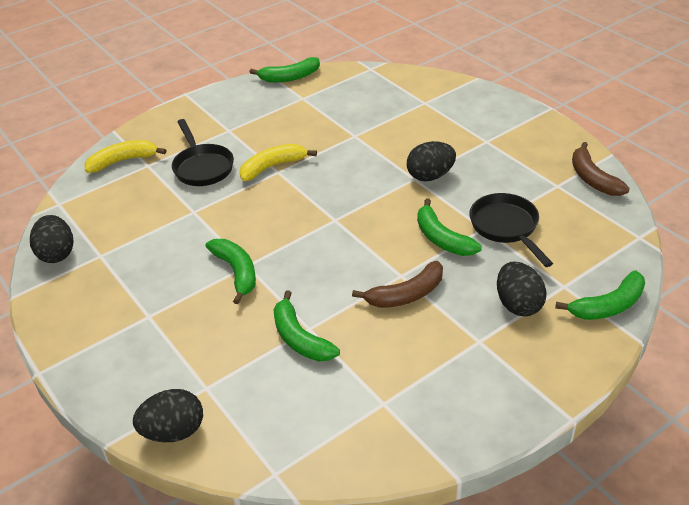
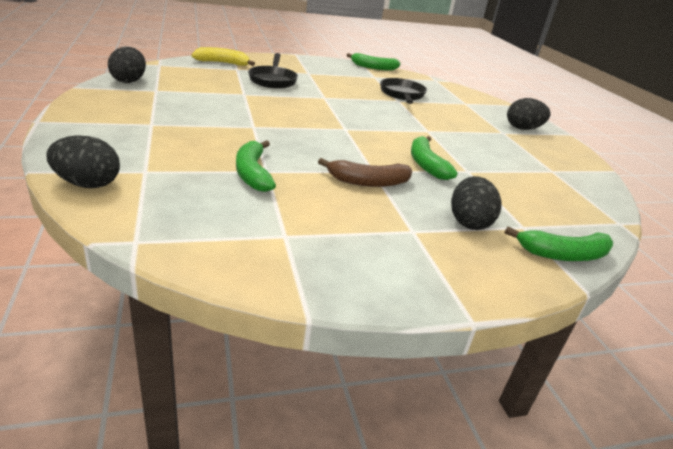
camera: 15 degrees right, 10 degrees down
green banana [205,239,256,304] -> none
yellow banana [240,144,317,181] -> none
black egg [407,141,456,182] -> black egg moved to [507,98,551,130]
black pan [469,193,553,267] -> black pan moved to [380,78,427,104]
brown banana [572,142,630,196] -> none

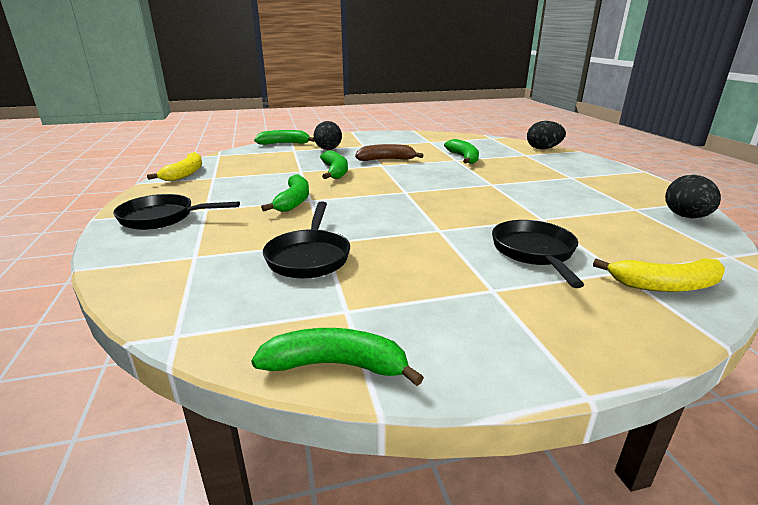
camera: 175 degrees left, 5 degrees down
black egg [507,98,551,130] -> black pan [113,194,240,230]
none -> yellow banana [147,152,202,181]
none -> green banana [261,174,309,212]

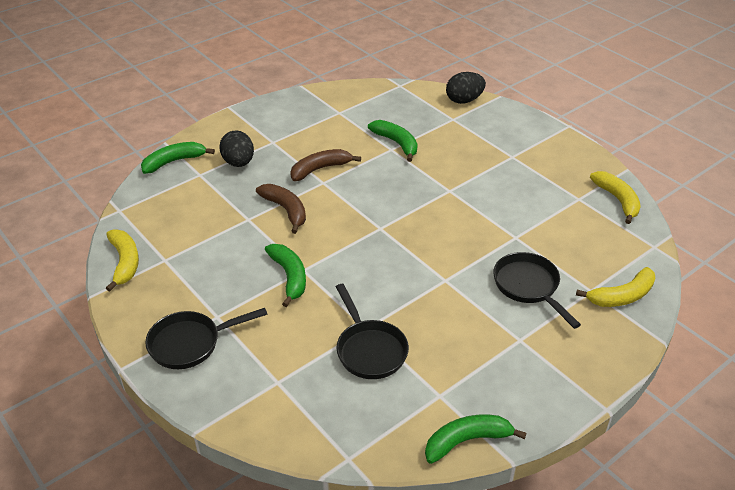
camera: 25 degrees left, 15 degrees up
green banana [320,150,348,179] -> brown banana [256,184,306,234]
black egg [665,175,721,218] -> yellow banana [590,171,641,224]

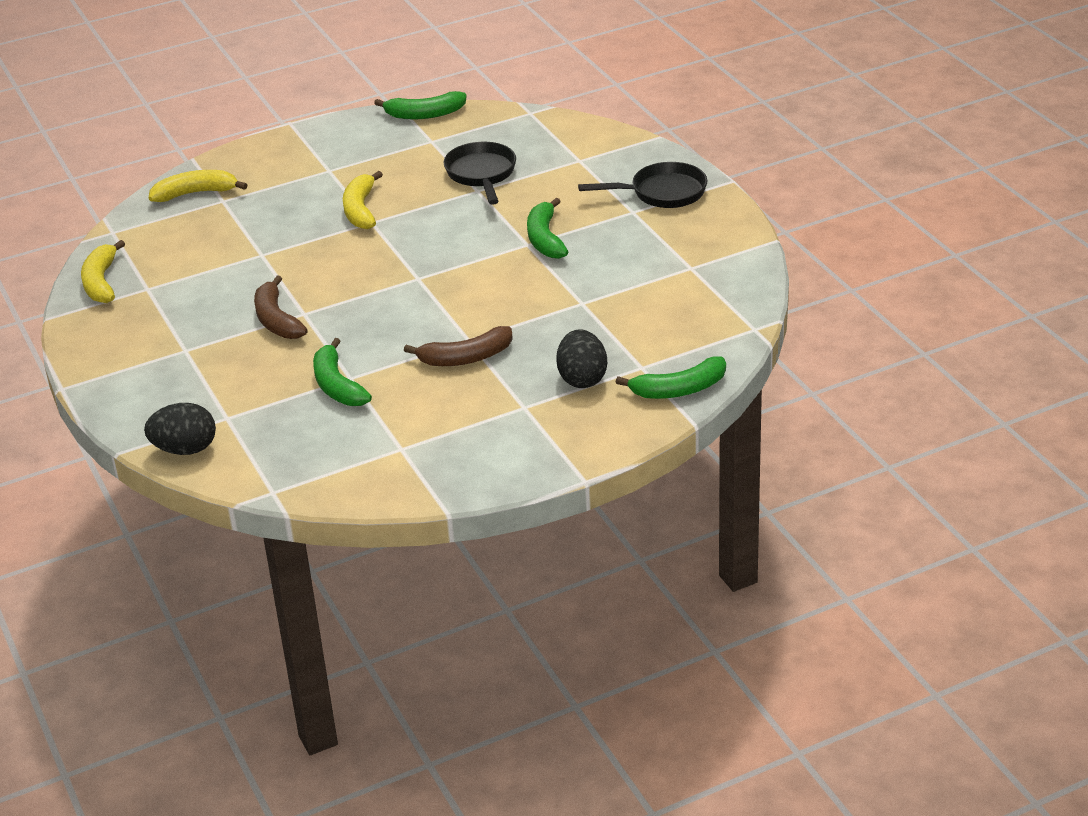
camera: 165 degrees left, 5 degrees down
yellow banana [106,229,139,292] -> yellow banana moved to [343,171,383,229]
brown banana [256,184,306,234] -> brown banana moved to [254,275,308,339]
black pan [493,252,581,329] -> none

